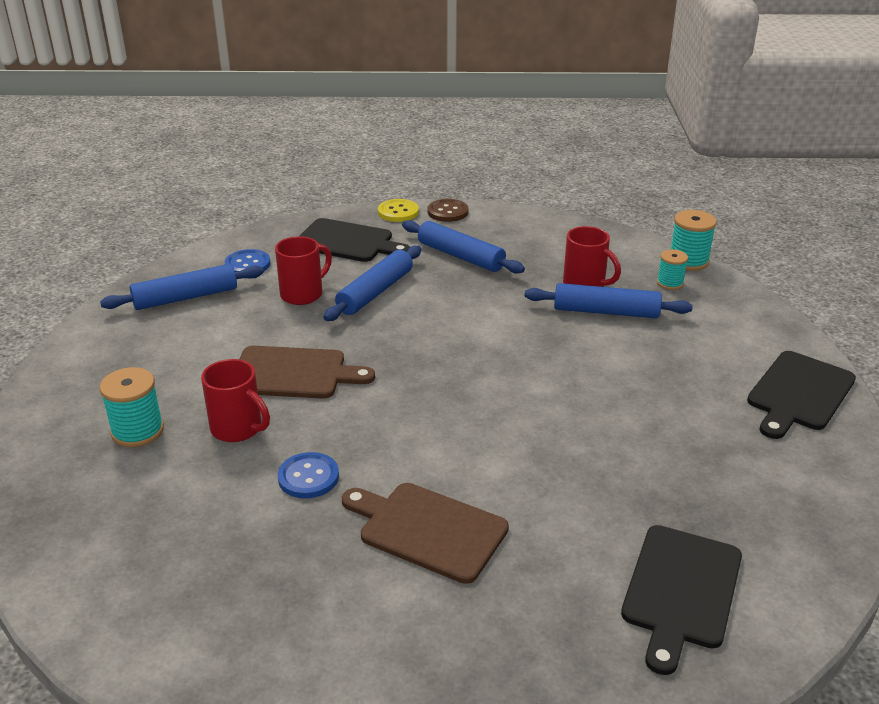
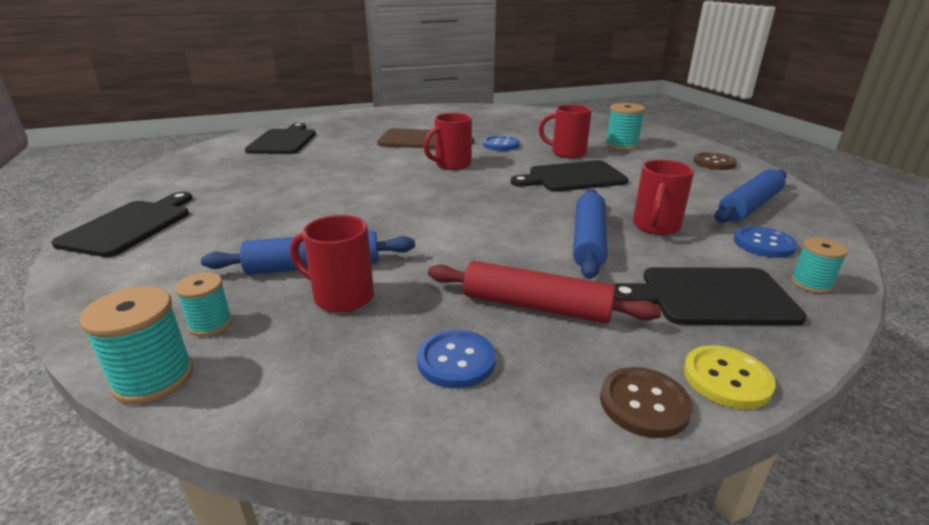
camera: 160 degrees right, 5 degrees down
brown cutting board [239,346,375,399] -> black cutting board [511,160,629,192]
blue rolling pin [402,220,525,274] -> red rolling pin [428,261,661,323]
none -> blue button [417,330,496,388]
none -> red mug [423,113,472,170]
none -> brown button [693,152,737,170]
none -> turquoise spool [791,238,848,294]

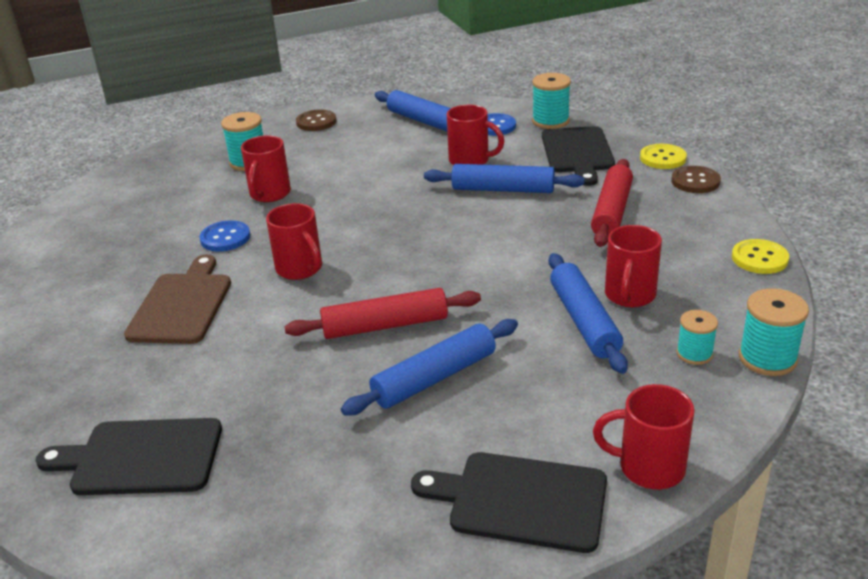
camera: 90 degrees left, 5 degrees up
blue button [417,330,496,388] -> none
black cutting board [511,160,629,192] -> none
turquoise spool [791,238,848,294] -> turquoise spool [532,73,571,129], size x1.56
none -> red rolling pin [284,288,481,339]
none -> blue rolling pin [341,319,518,416]
none -> red mug [593,384,695,489]
none -> yellow button [732,239,789,274]

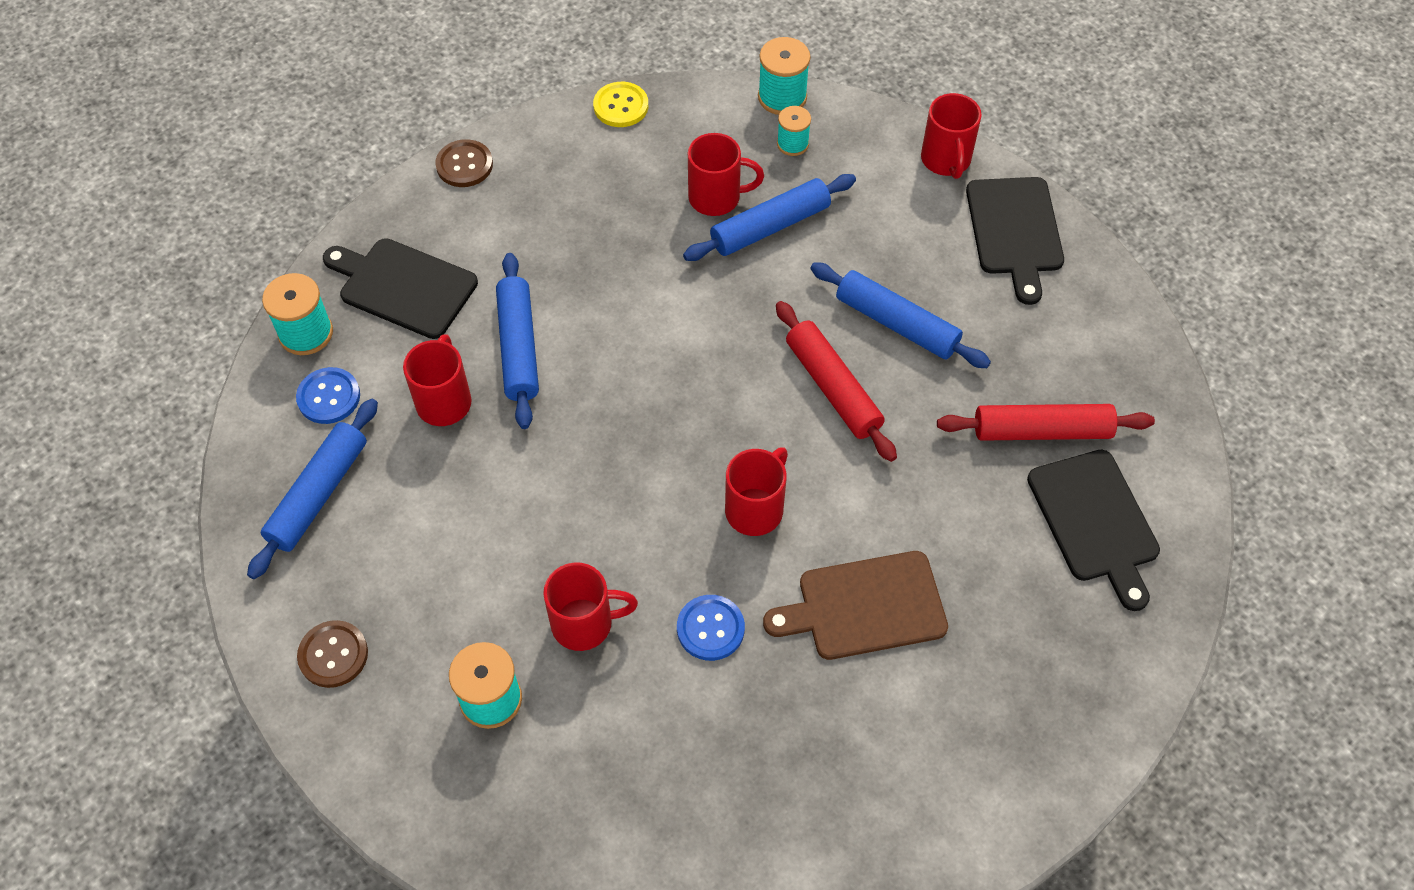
camera: 110 degrees left, 25 degrees up
black cutting board [542,126,615,186] -> black cutting board turned 135 degrees counterclockwise [323,238,478,339]
red rolling pin [591,159,633,247] -> red rolling pin moved to [937,404,1155,441]
yellow button [640,144,687,169] -> none

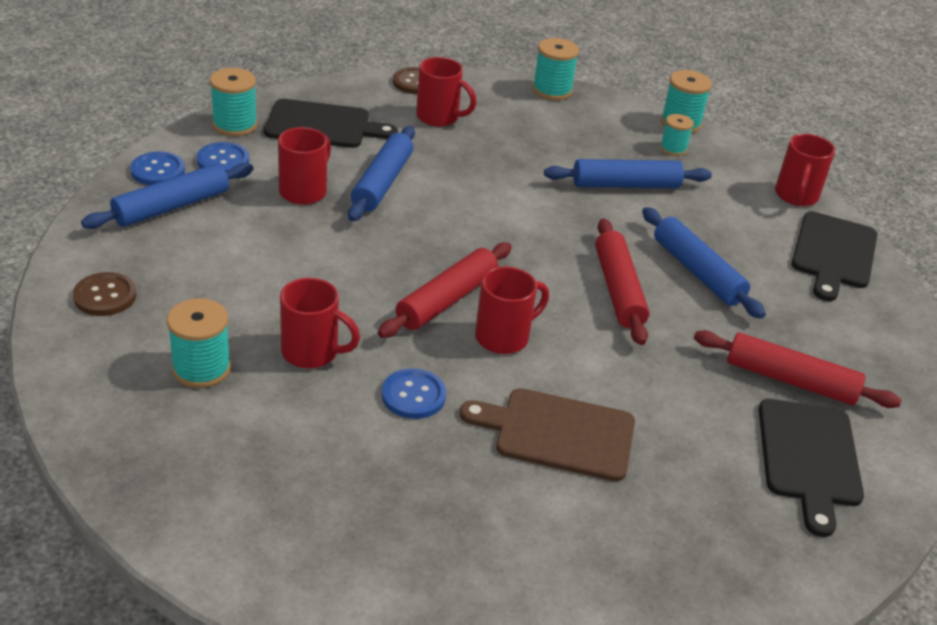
camera: 20 degrees right, 20 degrees down
black cutting board [323,238,478,339] -> black cutting board turned 135 degrees clockwise [264,99,398,148]
yellow button [593,82,648,127] -> turquoise spool [533,38,579,100]
red mug [688,133,764,216] -> red mug moved to [416,57,477,127]
none -> blue button [130,152,185,185]
none -> red rolling pin [378,242,512,338]

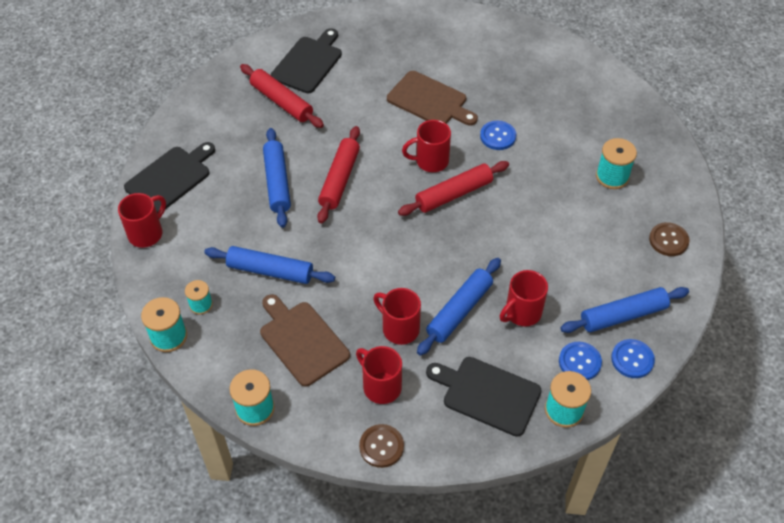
camera: 155 degrees left, 15 degrees up
red mug [280,278,360,369] -> red mug moved to [373,288,421,345]
none -> brown cutting board [260,294,350,387]

